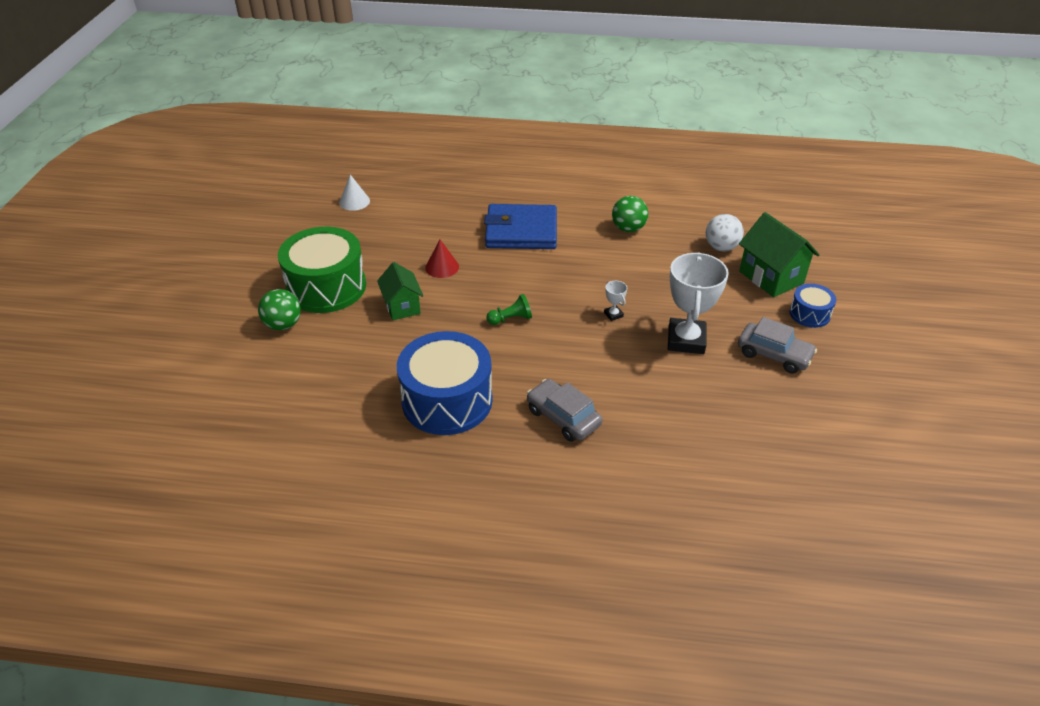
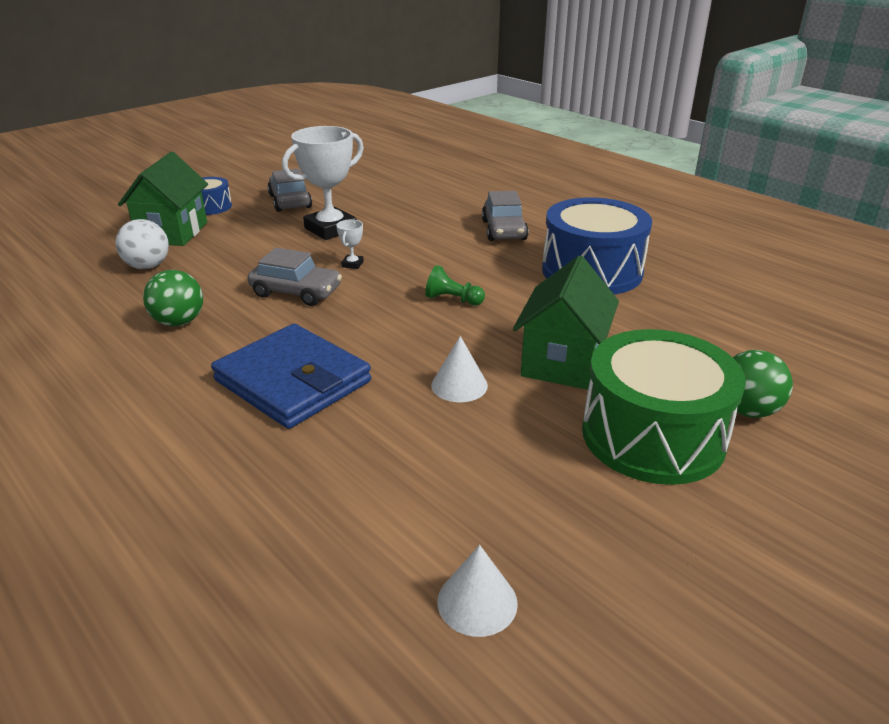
camera: 140 degrees left, 10 degrees down
green house [377,262,423,320] -> green house [513,256,619,389], size x1.51
red cone [425,240,459,278] -> white cone [431,336,488,402]
none -> grey car [248,248,342,306]

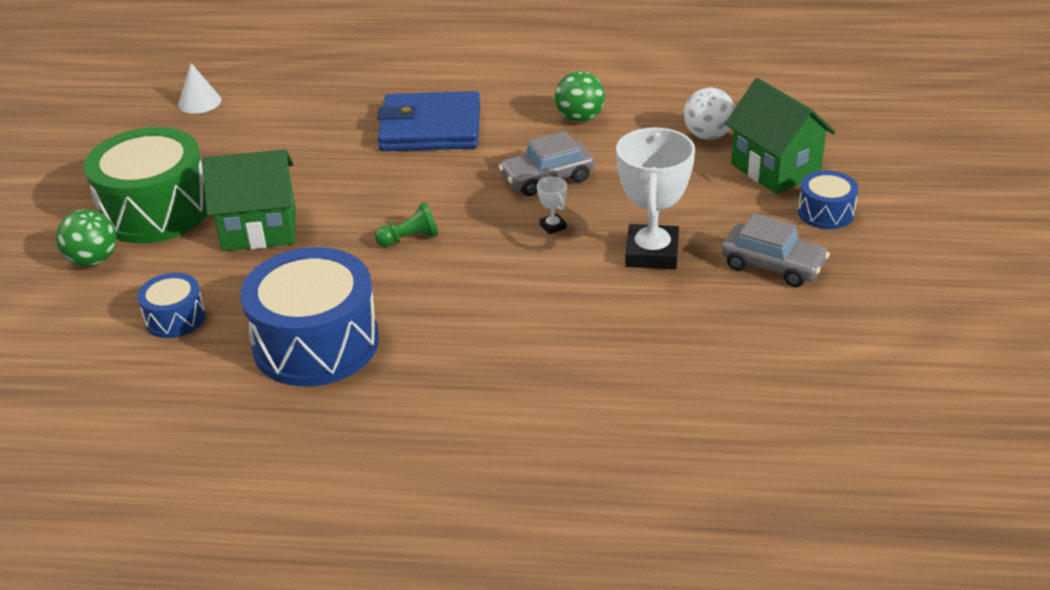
camera: 140 degrees right, 5 degrees up
white cone [431,336,488,402] -> none
grey car [482,191,529,241] -> none
green house [513,256,619,389] -> green house turned 75 degrees counterclockwise [202,150,296,251]
none -> blue drum [137,273,206,338]

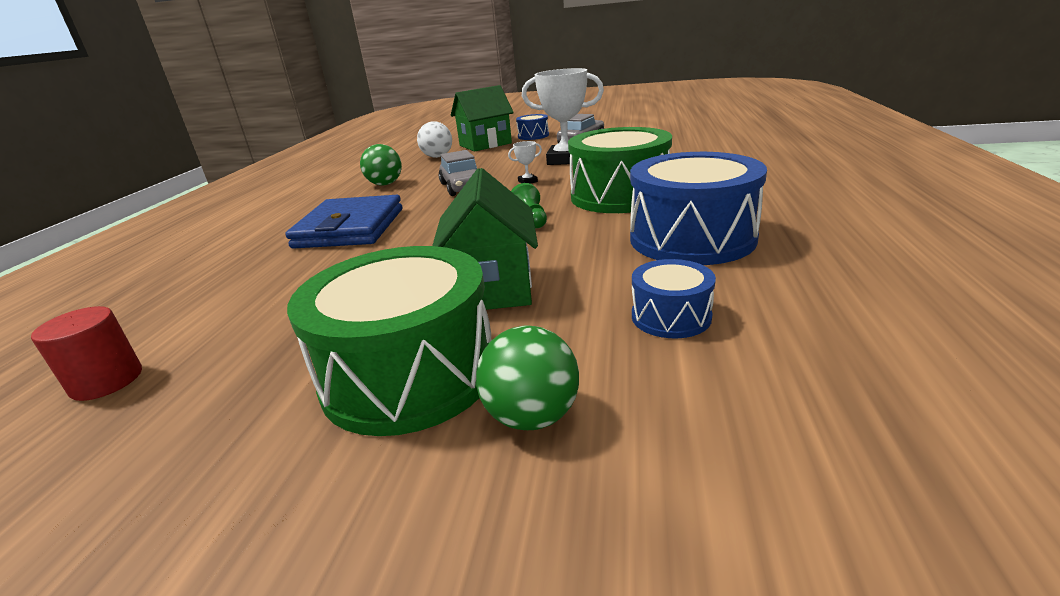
camera: 85 degrees left, 10 degrees down
white cone [178,63,221,114] -> red cylinder [31,306,142,401]
none -> green drum [568,127,672,213]

